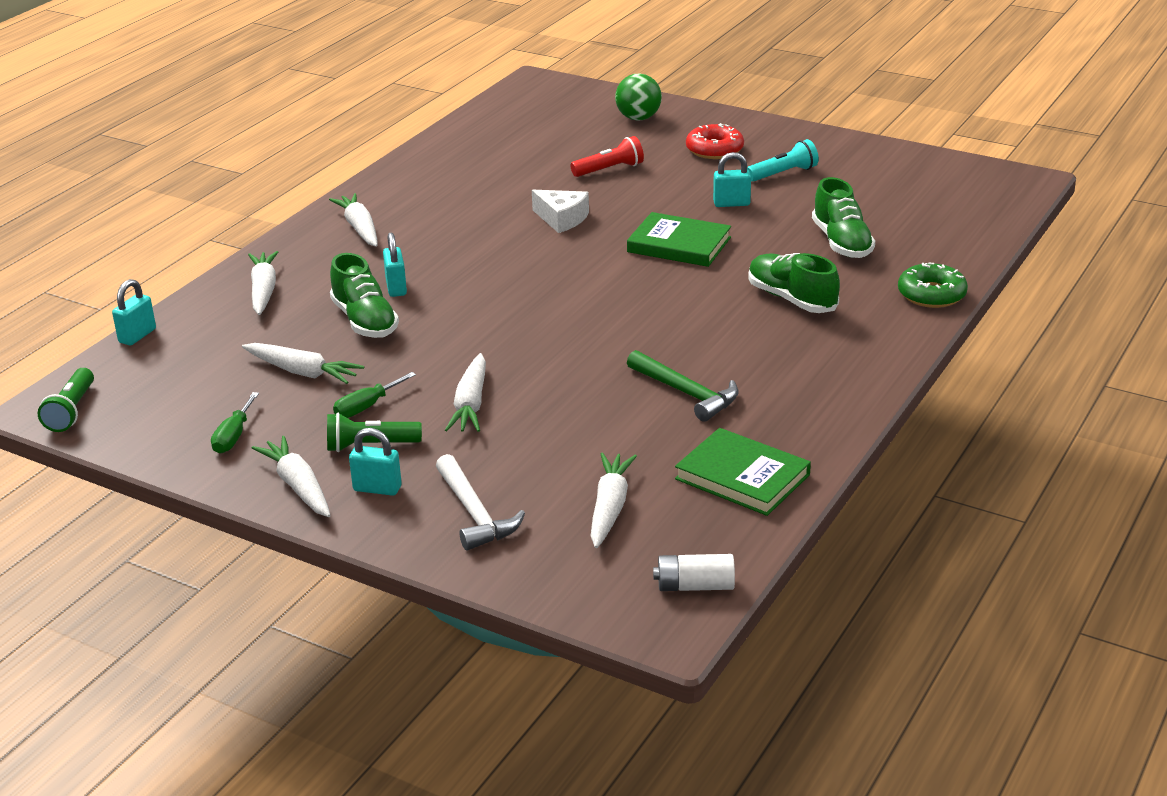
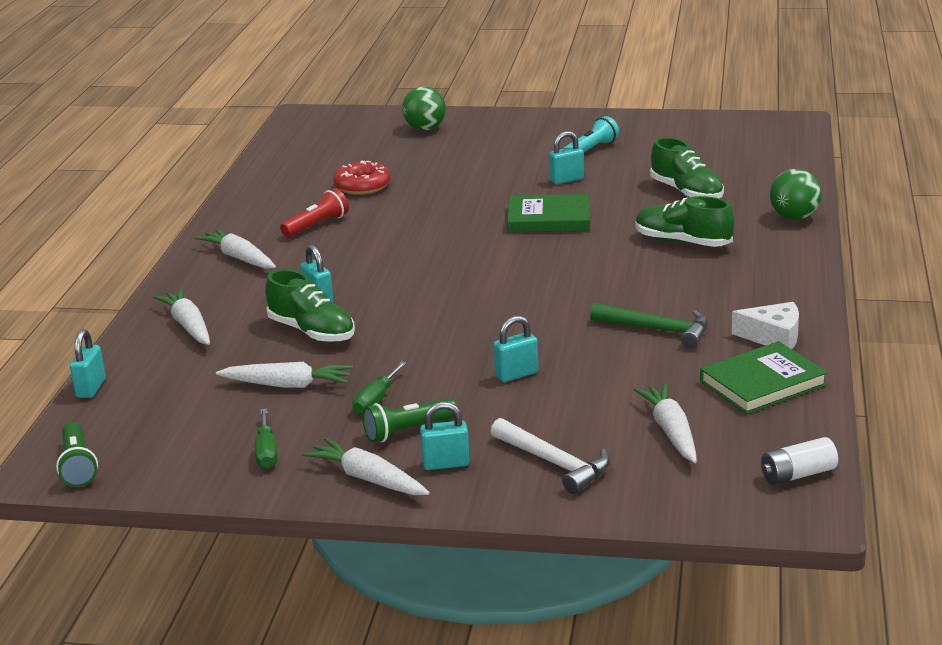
camera: 20 degrees left, 5 degrees down
white carrot [445,353,486,432] -> none
white cheese [532,190,589,233] -> white cheese moved to [732,302,799,349]
red flashlight [571,136,644,177] -> red flashlight moved to [280,188,349,237]
green book [675,428,811,516] -> green book turned 45 degrees counterclockwise [700,341,828,414]
red donut [686,123,744,159] -> red donut moved to [333,160,391,195]
green donut [898,263,968,308] -> green ball [770,169,822,220]
none -> turquoise padlock [493,316,538,382]

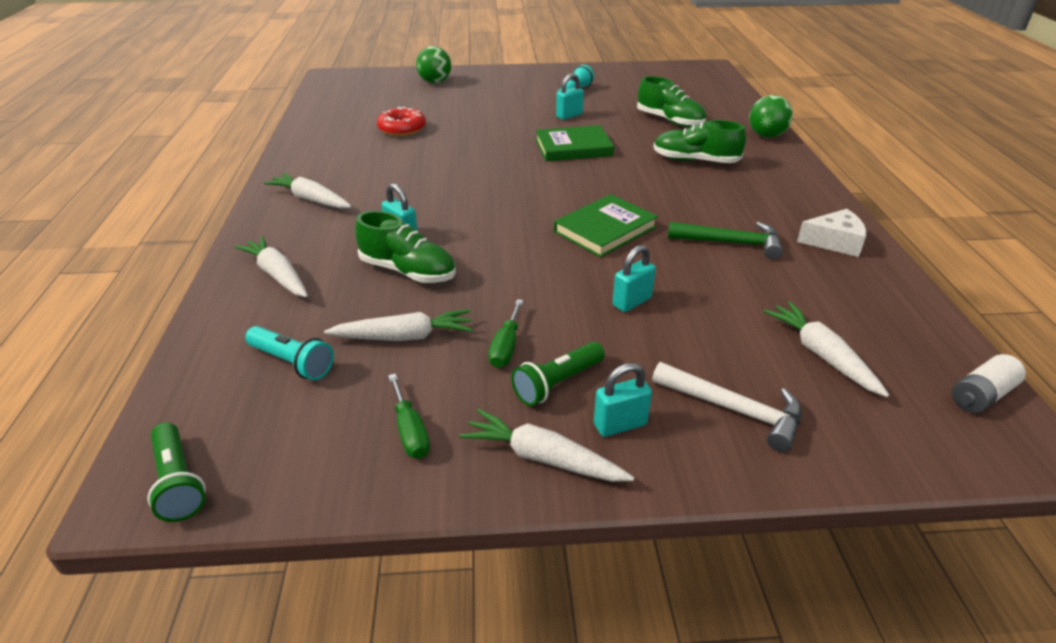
camera: 15 degrees left, 10 degrees up
turquoise padlock [70,329,106,398] -> none
red flashlight [280,188,349,237] -> none
green book [700,341,828,414] -> green book moved to [554,194,658,257]
none -> turquoise flashlight [245,326,334,380]

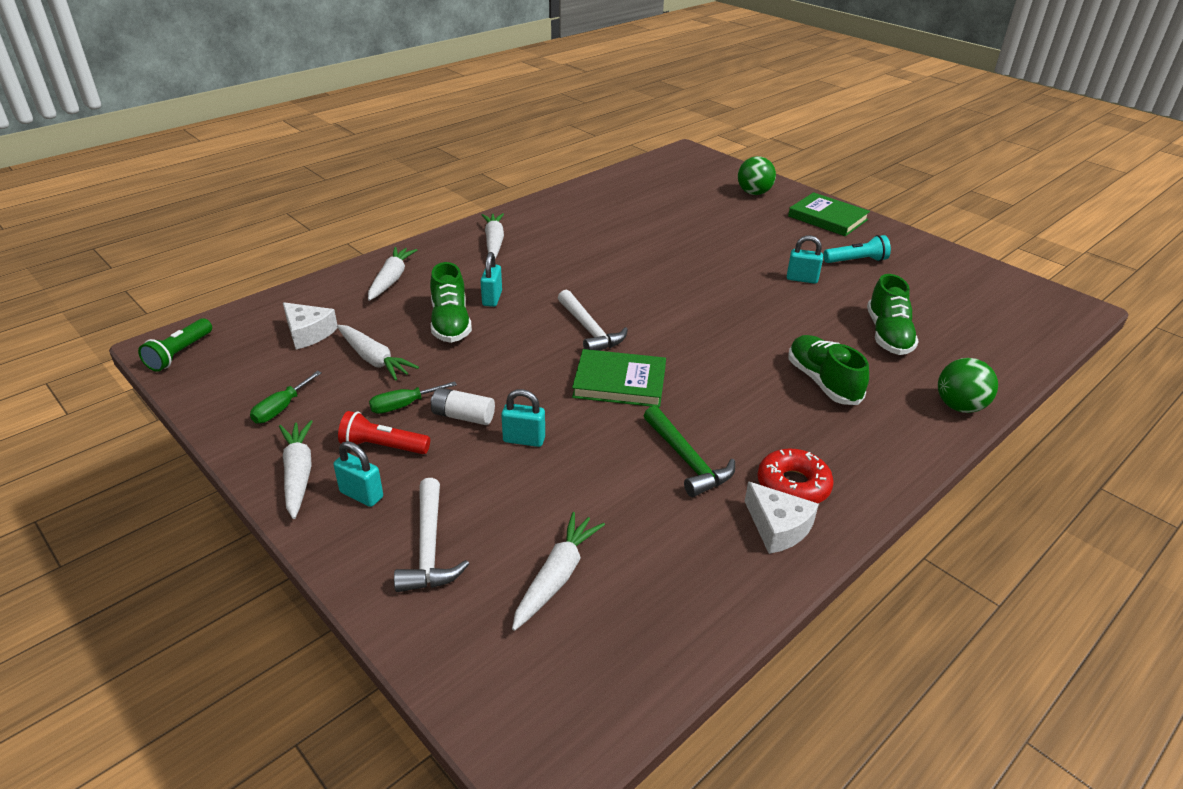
camera: 50 degrees right, 0 degrees up
turquoise flashlight [245,326,334,380] -> white cheese [283,302,338,350]
red donut [377,107,426,136] -> red donut moved to [757,448,834,503]
green flashlight [511,342,605,406] -> red flashlight [338,411,430,454]
green book [535,125,614,161] -> green book moved to [788,192,870,236]
white battery [951,354,1026,413] -> white battery moved to [431,387,495,425]
none -> white hammer [558,290,628,351]

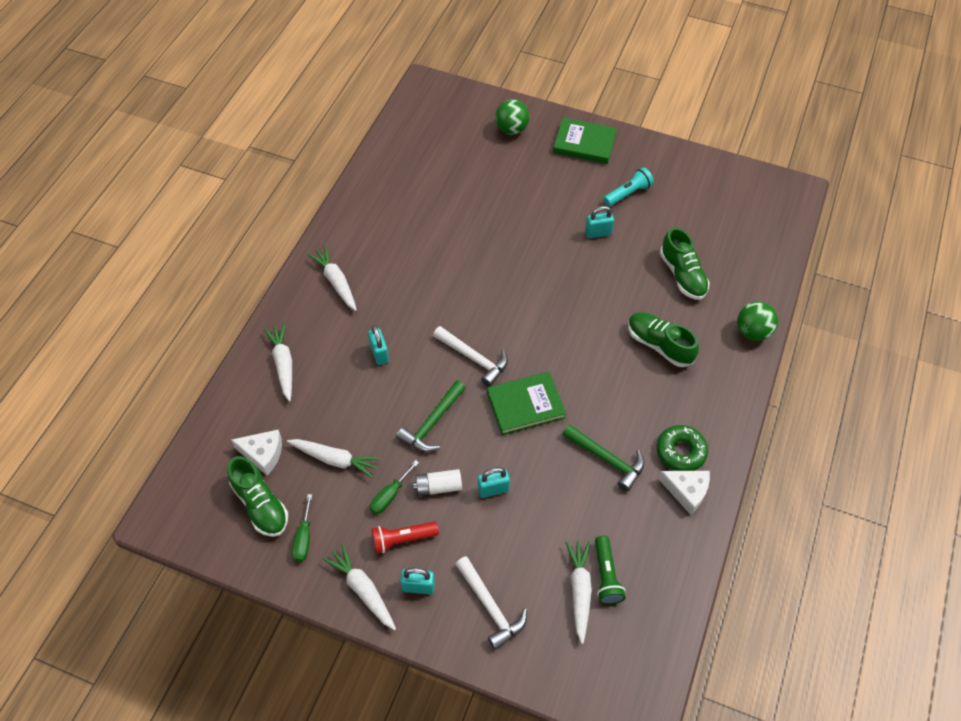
camera: 25 degrees left, 20 degrees up
green flashlight [138,318,212,372] -> green flashlight moved to [595,536,626,605]
green shoe [430,262,472,343] -> green shoe moved to [227,456,288,537]
red donut [757,448,834,503] -> green donut [657,425,708,471]
none -> green hammer [396,380,466,452]

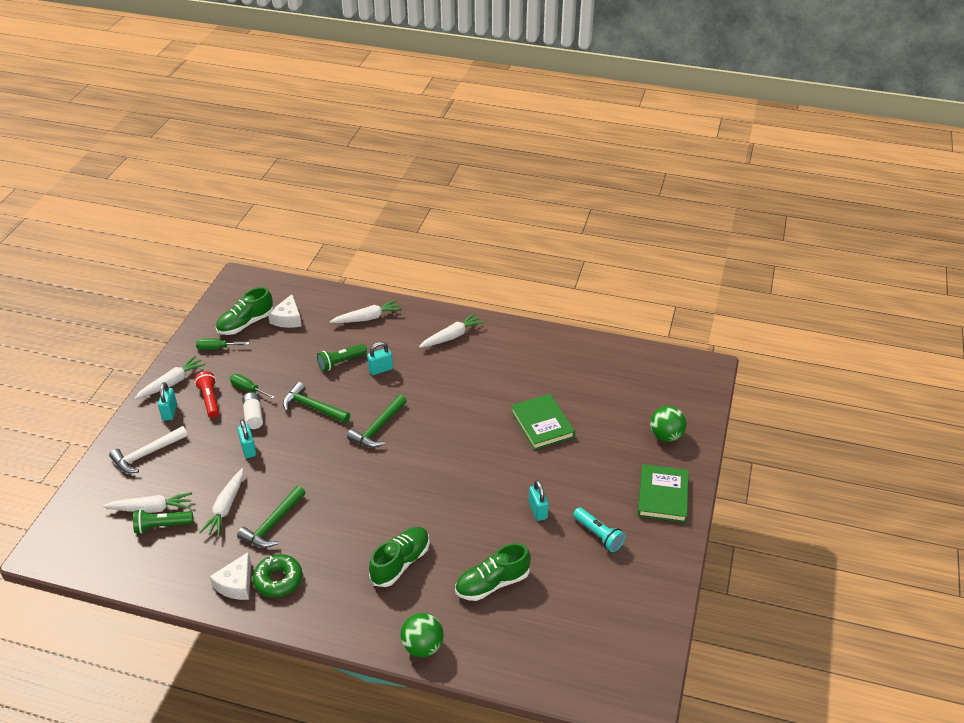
camera: 85 degrees right, 15 degrees down
white carrot [287,439,381,478] -> white carrot moved to [199,468,243,537]
white hammer [433,326,508,387] -> green hammer [347,394,407,448]
green book [487,372,566,435] -> green book moved to [511,394,575,450]
none -> green flashlight [317,344,367,371]

